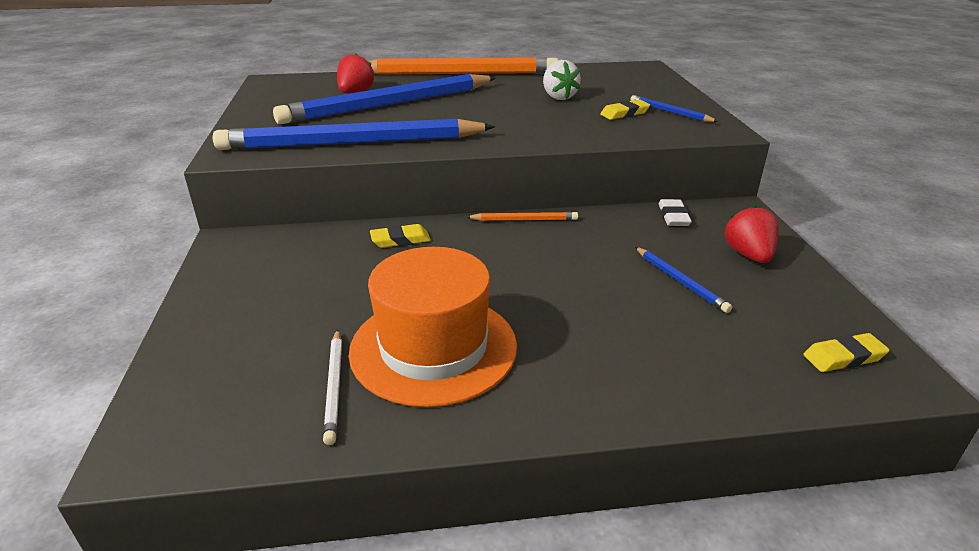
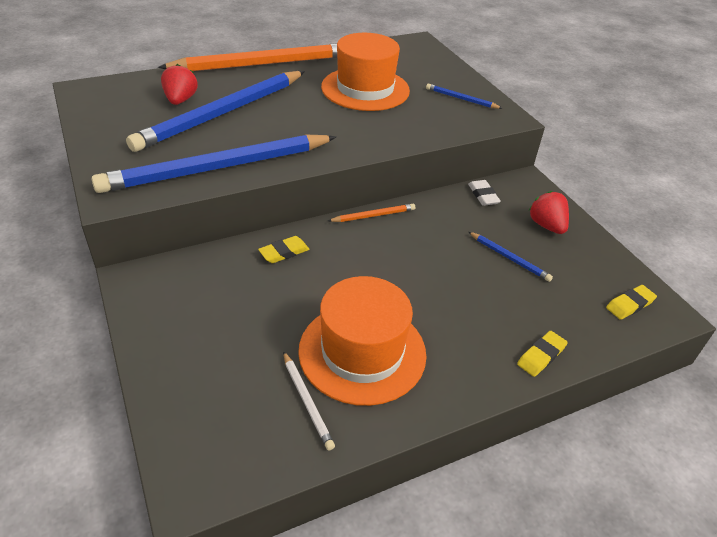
camera: 20 degrees left, 10 degrees up
white strawberry [543,60,581,100] -> orange hat [321,33,410,111]
yellow eraser [600,99,650,120] -> yellow eraser moved to [517,331,568,377]

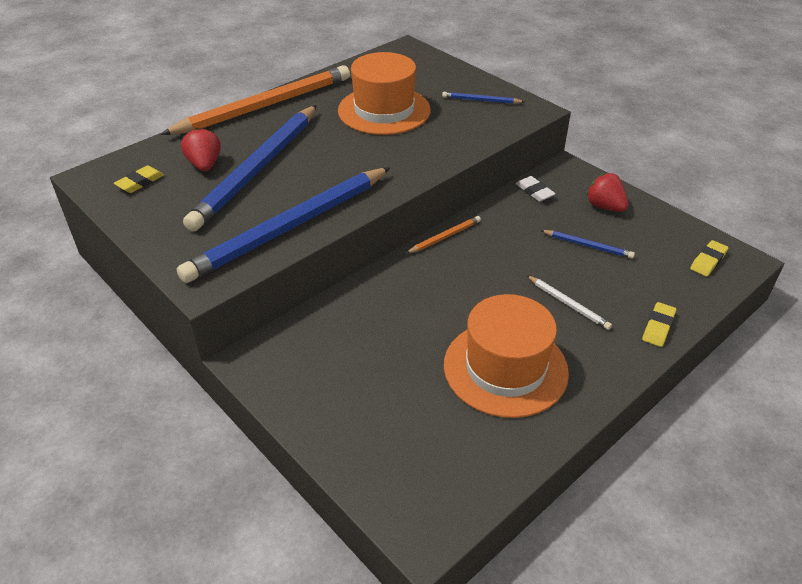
camera: 15 degrees left, 0 degrees up
yellow eraser [258,236,310,263] -> yellow eraser moved to [114,165,164,193]
white pencil [283,351,335,451] -> white pencil moved to [526,275,612,330]

